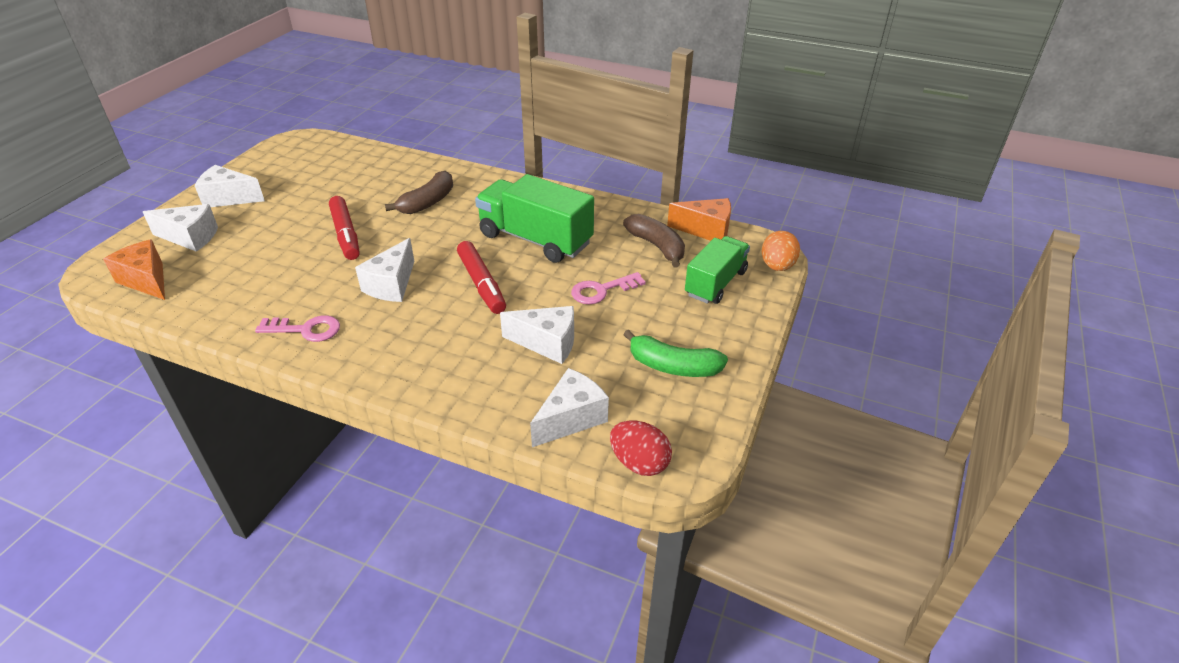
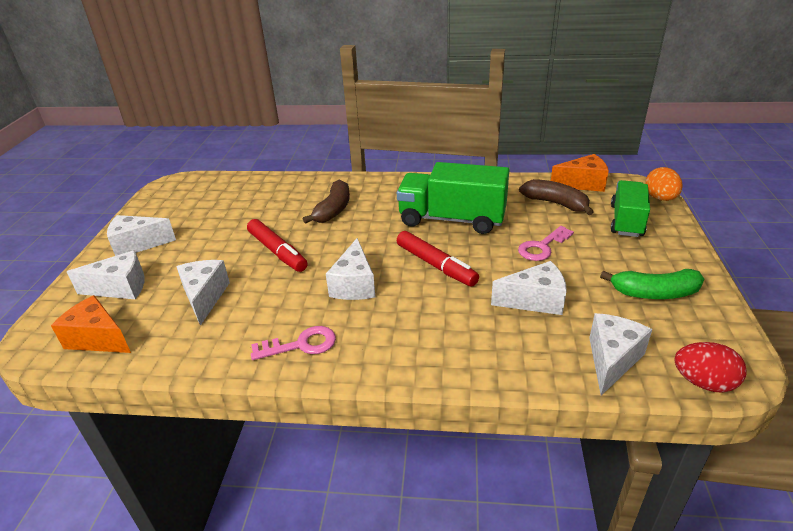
camera: 15 degrees left, 5 degrees down
none -> white cheese [176,260,230,326]

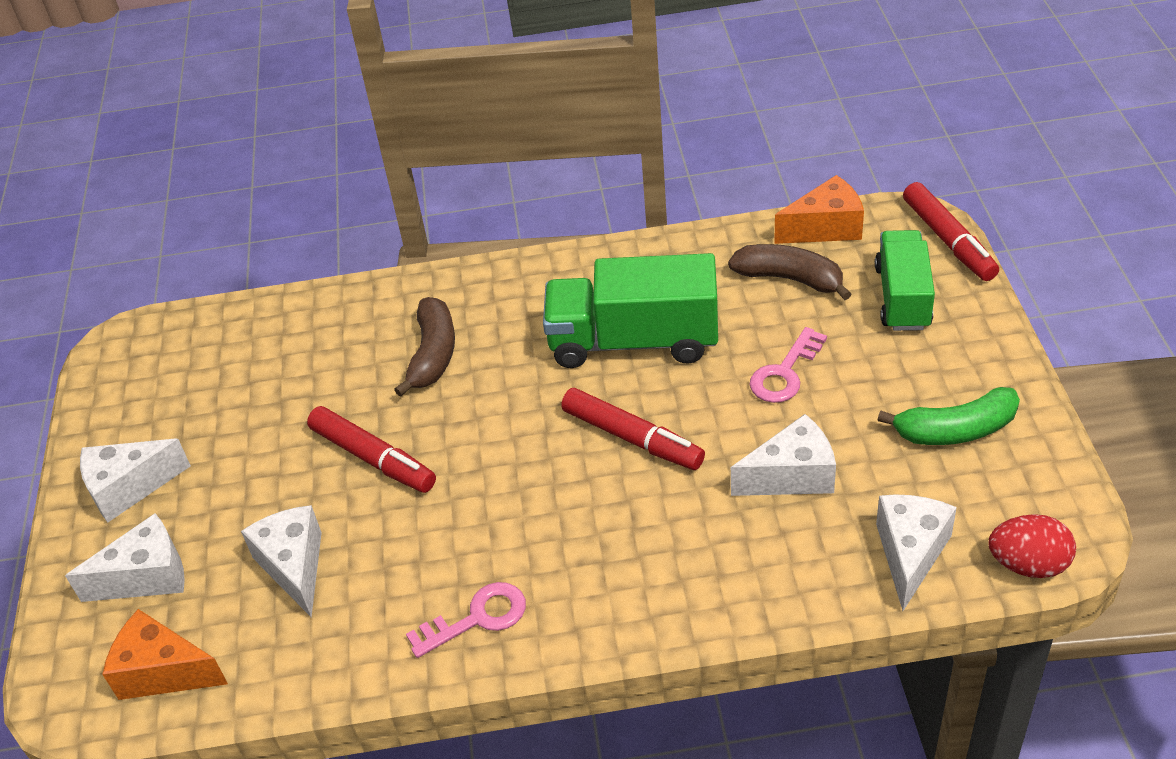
camera: 10 degrees left, 10 degrees up
white cheese [326,238,375,300] -> none
orange egg [645,167,683,201] -> red marker [903,182,999,281]

